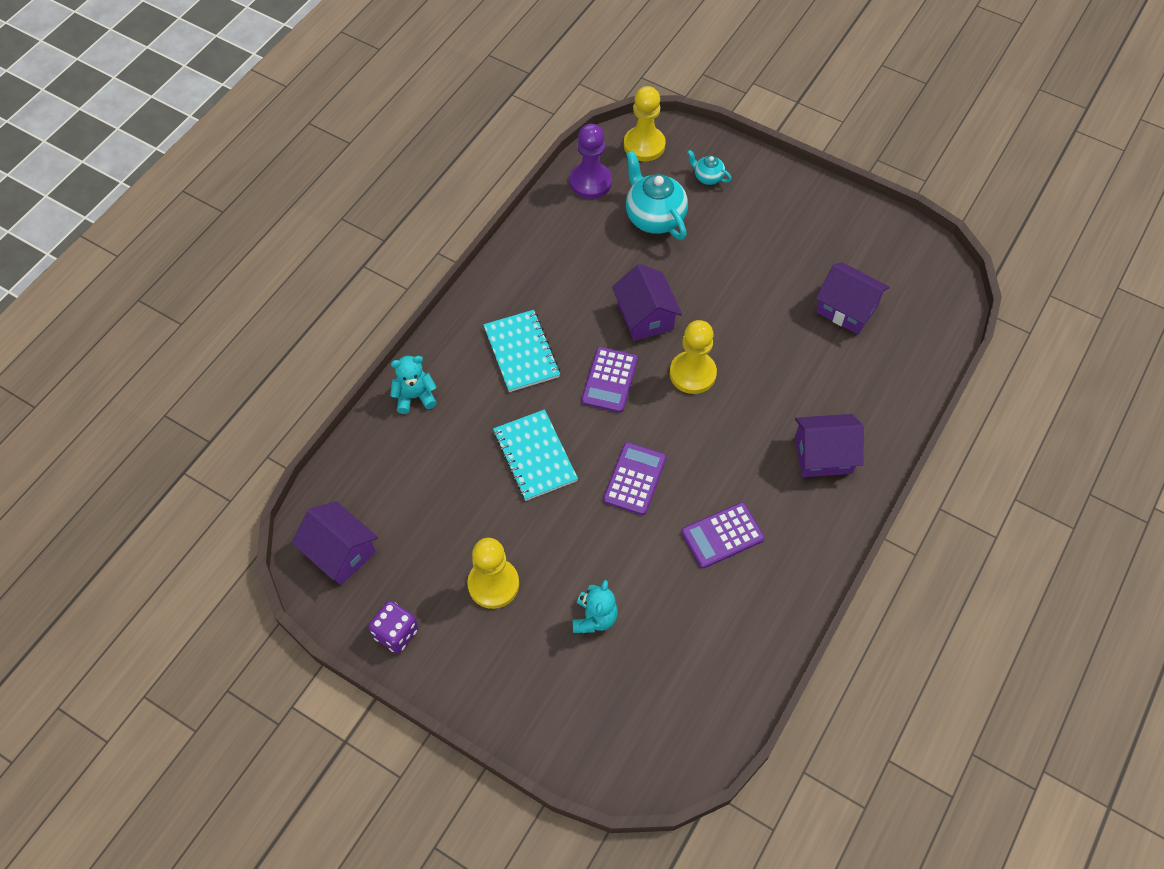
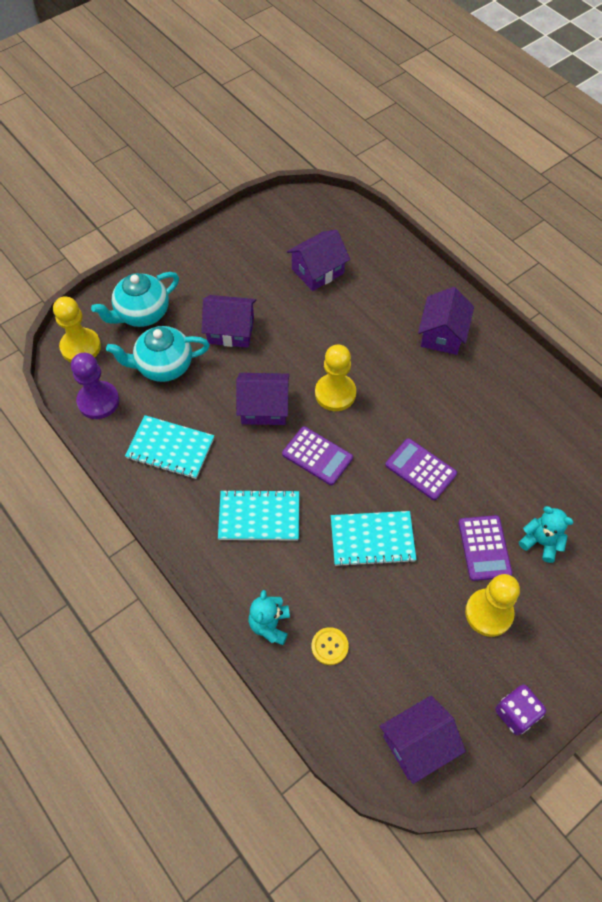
camera: 70 degrees left, 0 degrees up
purple calculator [681,502,765,568] -> purple calculator moved to [458,515,512,581]
turquoise teapot [687,150,732,185] -> turquoise teapot [91,272,179,327], size x1.99
none -> turquoise notebook [125,415,214,479]
none -> purple house [201,295,256,348]
none -> yellow button [311,627,349,665]

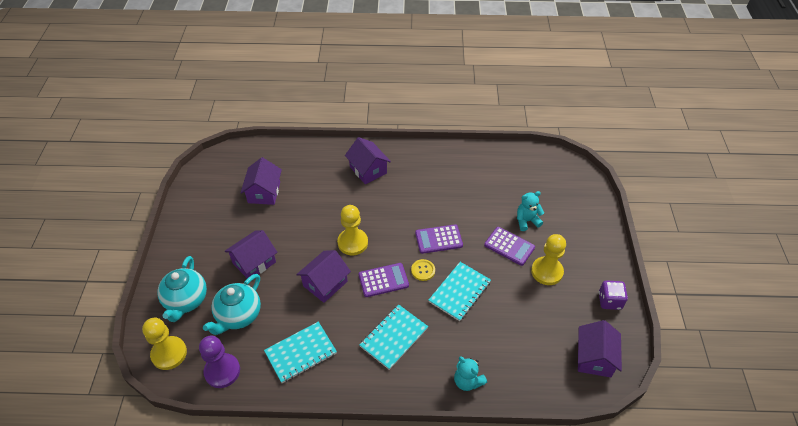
camera: 50 degrees left, 10 degrees down
yellow button [311,627,349,665] -> yellow button moved to [411,259,435,281]

